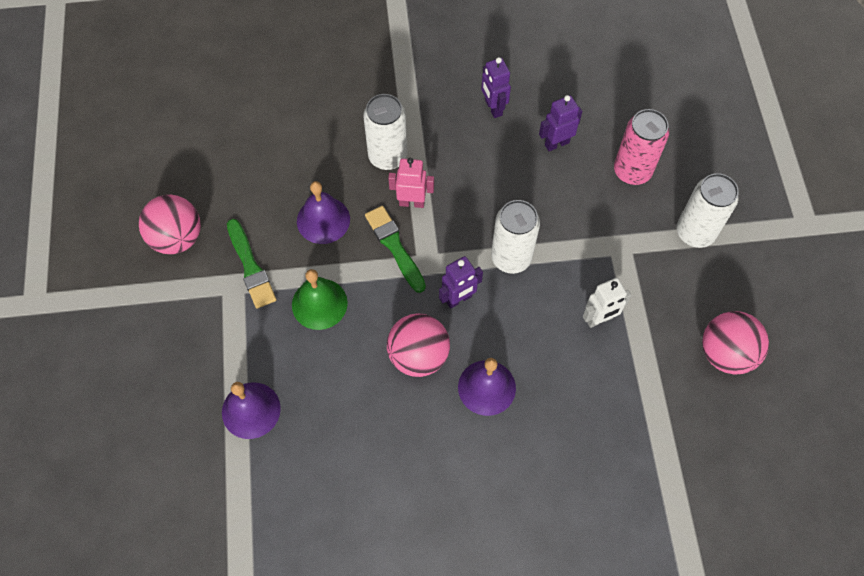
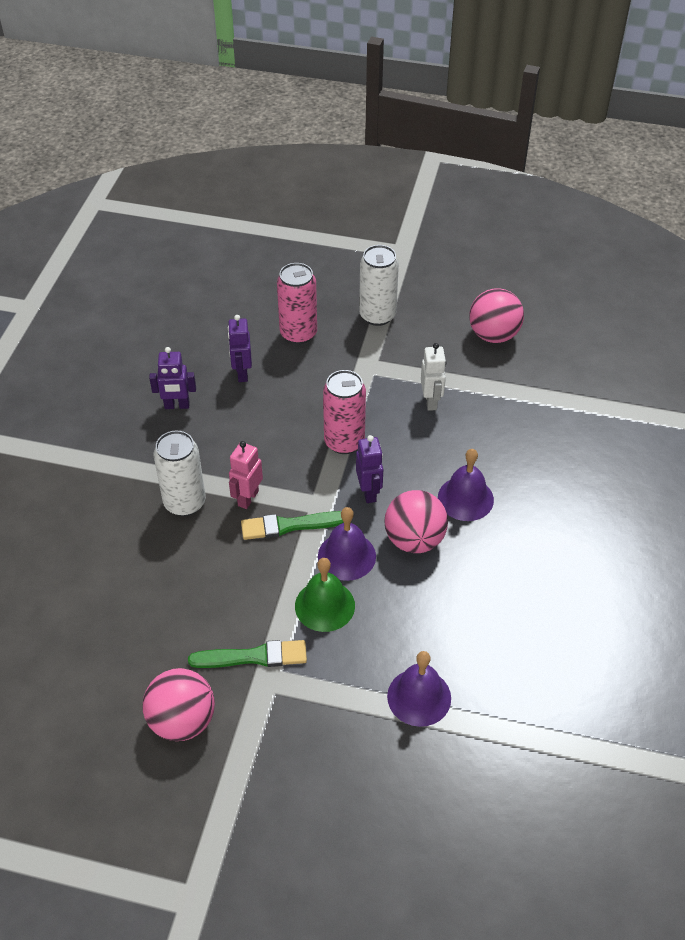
camera: 70 degrees left, 15 degrees down
purple bell [297,181,350,244] -> purple bell moved to [318,507,376,581]
white can [491,200,540,274] -> pink can [323,370,366,454]

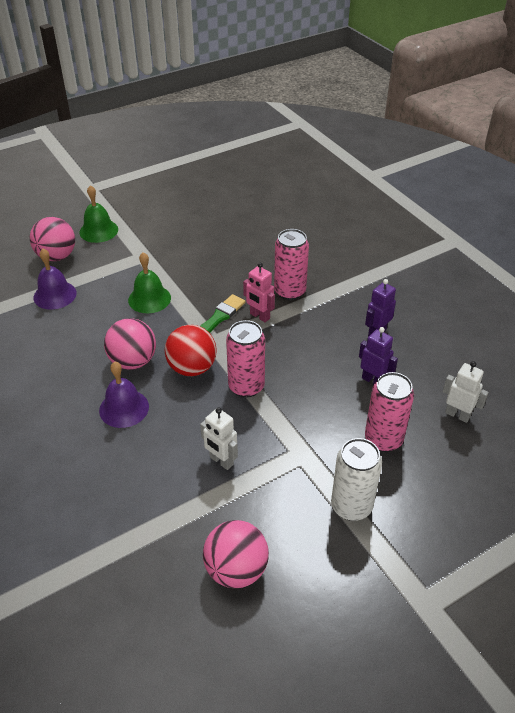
camera: 135 degrees right, 5 degrees down
pink ball [143,668,215,741] -> pink ball moved to [30,217,75,261]
white can [154,431,206,516] -> pink can [274,229,309,300]
green brush [188,640,307,668] -> none
pink robot [229,441,263,509] -> pink robot turned 150 degrees clockwise [243,263,275,322]
purple bell [318,507,376,581] -> none
purple robot [356,435,383,503] -> red ball [165,325,217,376]
none -> green bell [79,185,118,243]
none -> white robot [443,361,488,423]

